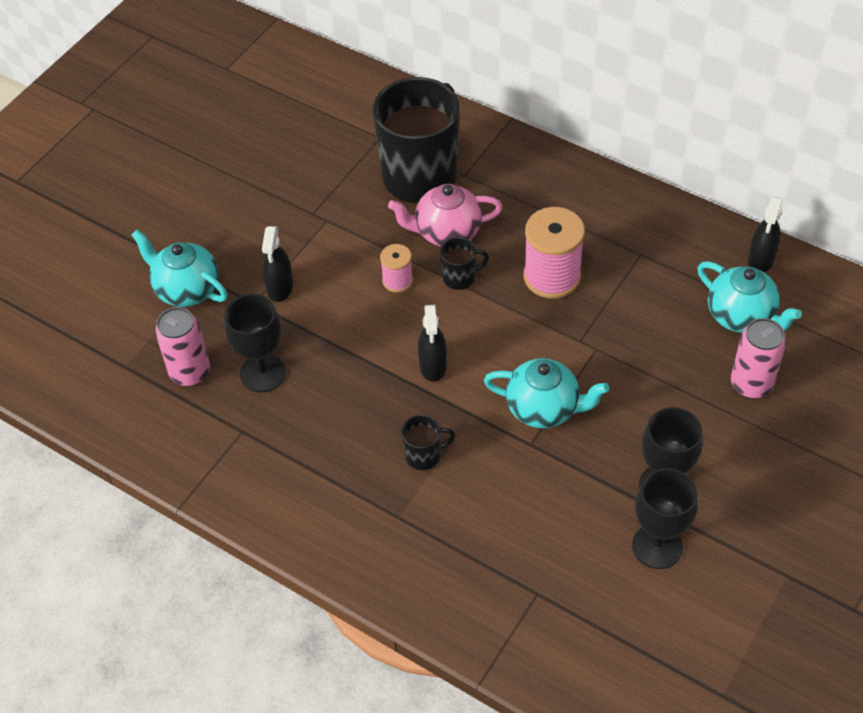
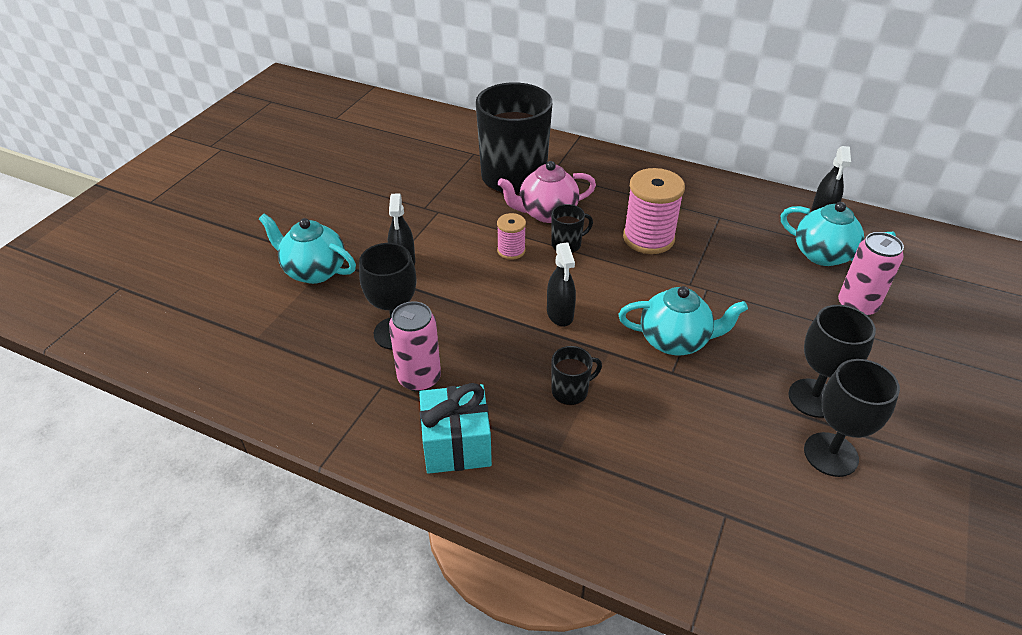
camera: 10 degrees left, 10 degrees down
pink can [155,307,210,386] -> pink can moved to [389,301,441,392]
none -> turquoise gift [419,383,492,474]

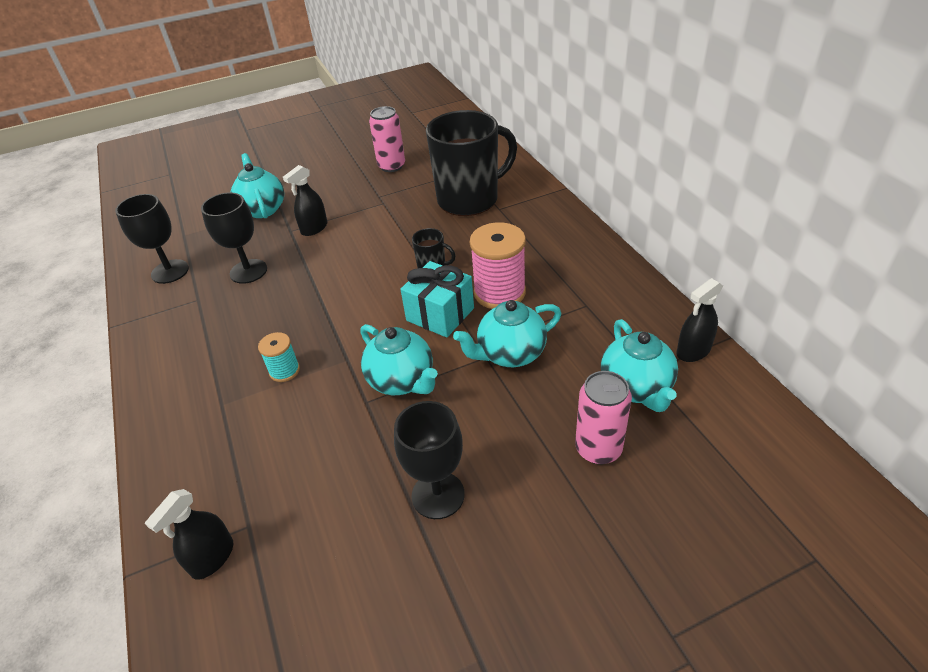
camera: 45 degrees right, 0 degrees up
pink can [389,301,441,392] -> pink can moved to [369,106,405,172]
turquoise gift [419,383,492,474] -> turquoise gift moved to [400,261,474,338]
pink spool [497,213,526,260] -> none
pink teapot [498,161,596,223] -> none
black spray bottle [547,242,576,327] -> black spray bottle moved to [145,489,233,580]
black mug [552,346,602,405] -> turquoise spool [258,332,300,382]
black goblet [804,359,900,477] -> black goblet moved to [115,194,189,284]
none -> turquoise teapot [453,300,561,367]

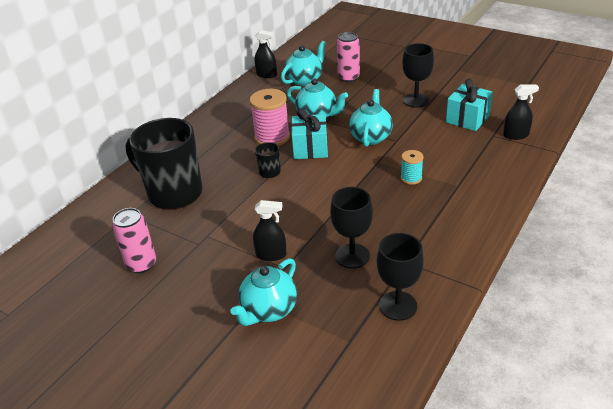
camera: 125 degrees left, 5 degrees down
none -> turquoise gift [446,79,493,131]

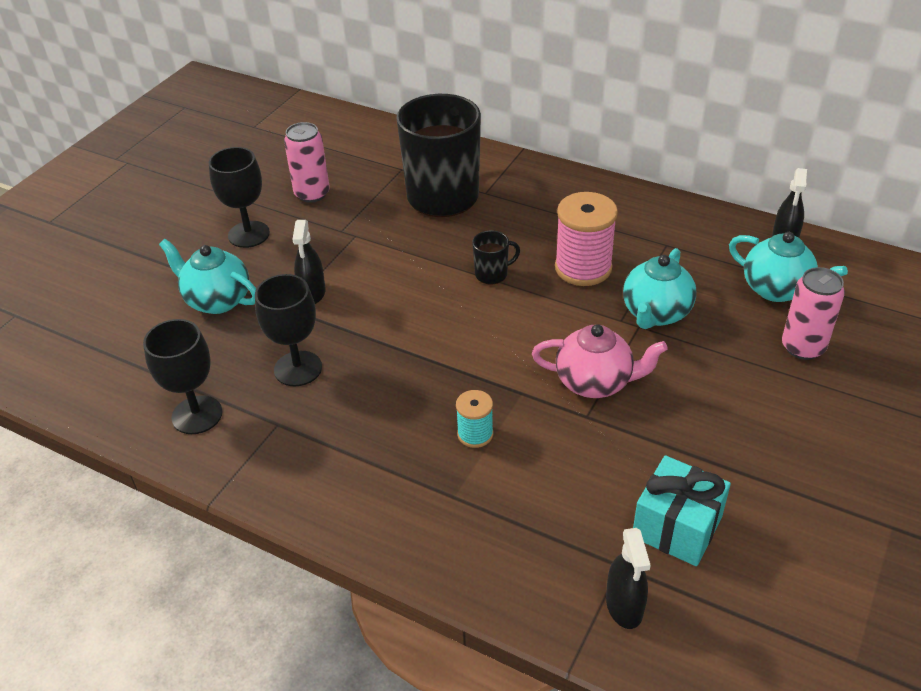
camera: 85 degrees right, 5 degrees up
turquoise gift [291,109,328,159] -> none
turquoise teapot [349,89,393,147] -> pink teapot [532,324,668,398]
black goblet [402,43,434,108] -> black goblet moved to [209,147,270,248]

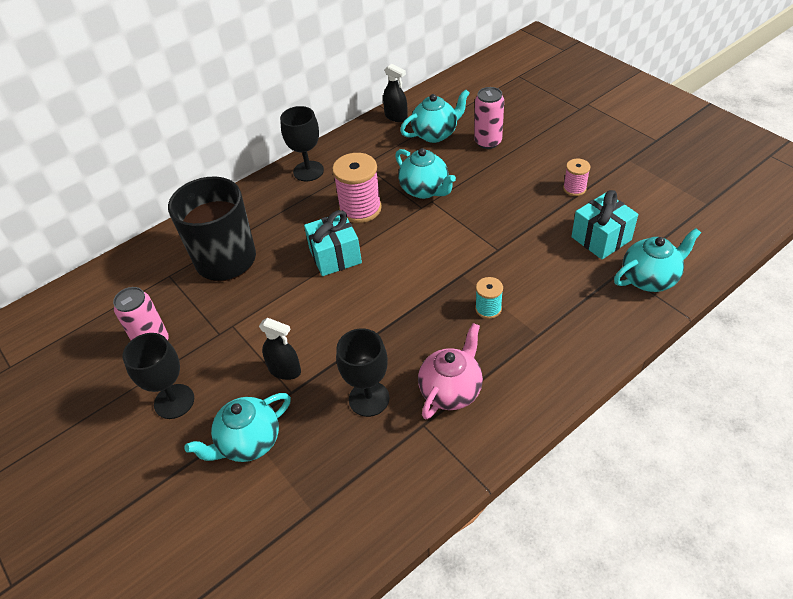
camera: 65 degrees left, 5 degrees up
black goblet [143,319,222,434] -> black goblet moved to [280,106,324,181]
black mug [472,230,520,284] -> turquoise gift [304,210,362,276]
pink teapot [532,324,668,398] -> pink teapot moved to [418,323,483,419]
black spray bottle [606,528,651,629] -> turquoise teapot [614,228,701,292]
none -> pink spool [563,158,590,196]

